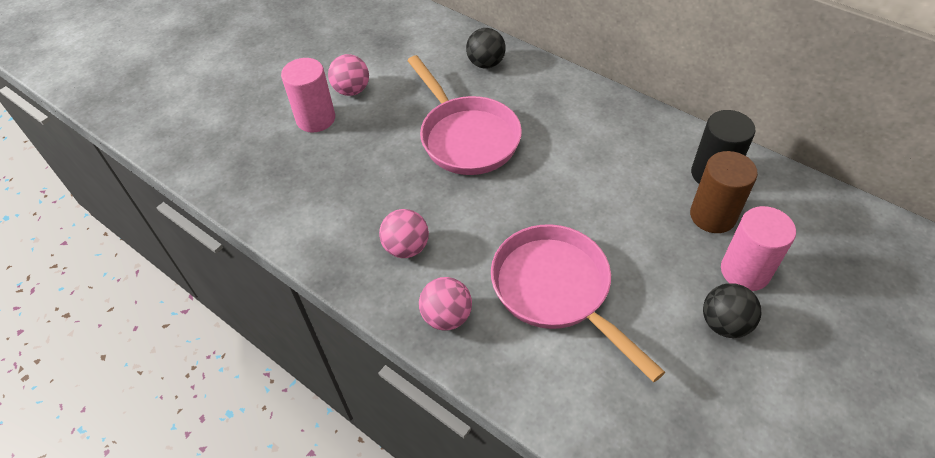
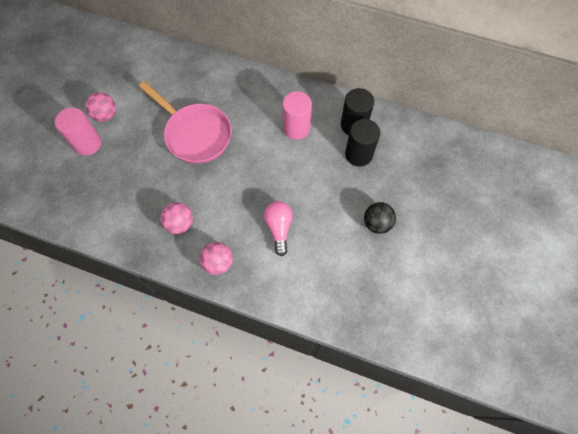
camera: 20 degrees left, 15 degrees up
black ball [466,28,506,69] -> none
pink pan [491,224,665,382] -> pink light bulb [264,201,293,256]
brown cylinder [690,151,758,233] -> black cylinder [345,119,380,167]
pink cylinder [721,206,796,291] -> pink cylinder moved to [283,91,312,140]

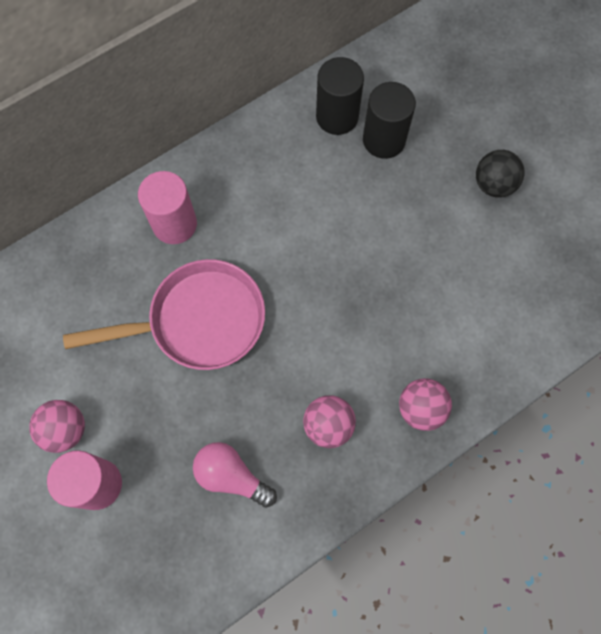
camera: 55 degrees left, 5 degrees up
pink light bulb [264,201,293,256] -> pink light bulb moved to [193,442,277,508]
pink cylinder [283,91,312,140] -> pink cylinder moved to [138,171,197,244]

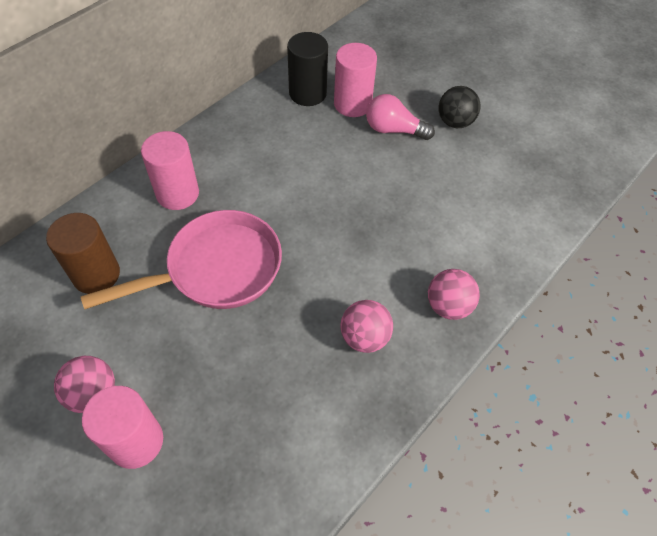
camera: 15 degrees left, 15 degrees down
pink light bulb [193,442,277,508] -> pink light bulb moved to [366,94,435,140]
black cylinder [363,82,416,159] -> pink cylinder [334,43,377,117]
none -> brown cylinder [46,213,120,294]

